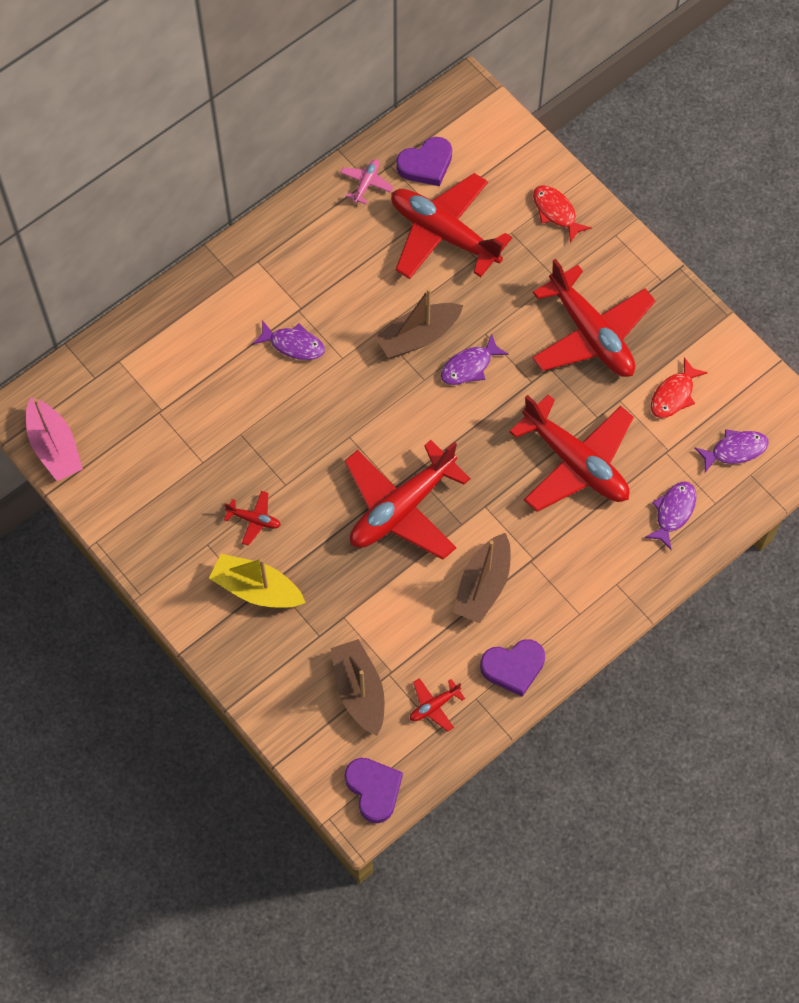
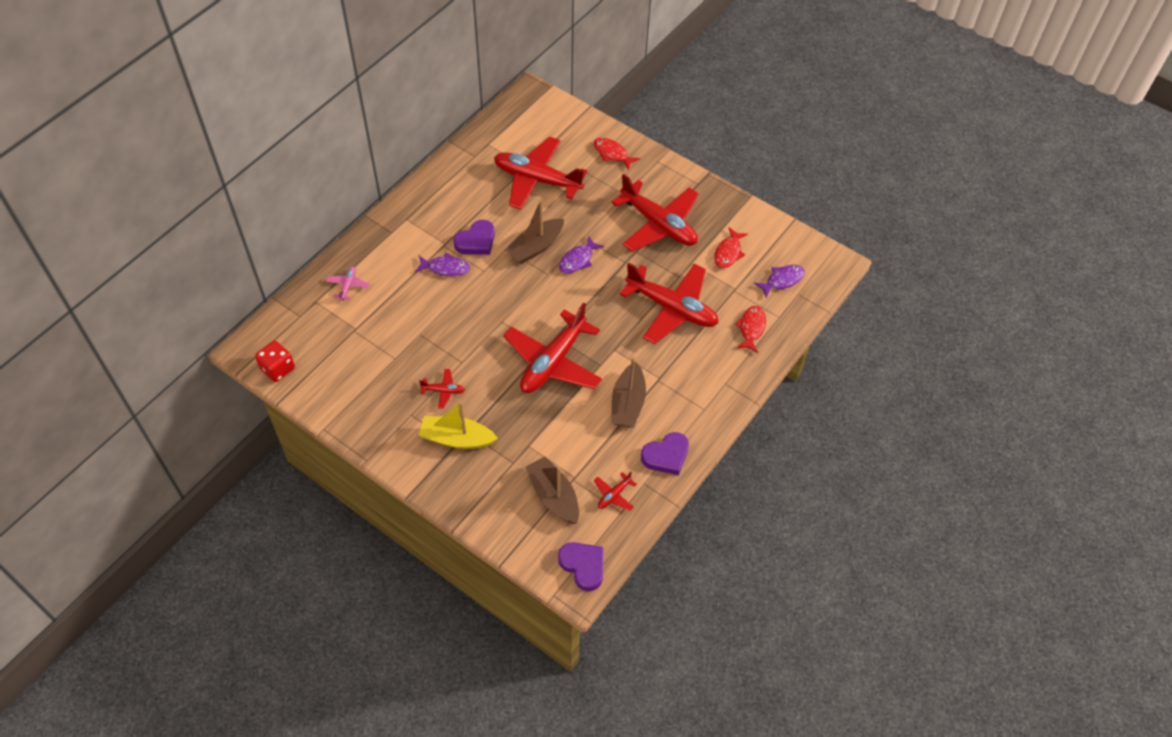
camera: 15 degrees left, 10 degrees down
pink boat [26,397,83,481] -> red dice [255,340,295,382]
pink plane [340,159,393,204] -> pink plane moved to [326,266,370,301]
purple heart [396,137,452,186] -> purple heart moved to [453,220,495,255]
purple fish [645,481,696,550] -> red fish [735,306,766,353]

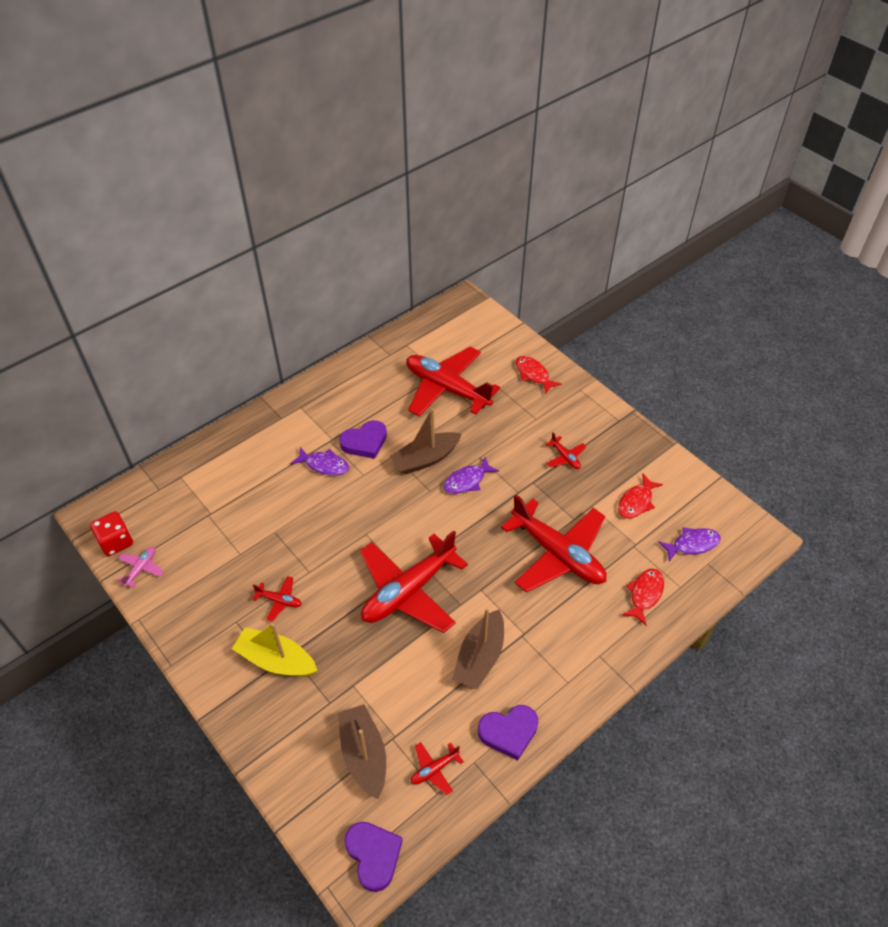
camera: 15 degrees right, 5 degrees down
pink plane [326,266,370,301] -> pink plane moved to [117,547,164,588]
red plane [611,174,699,252] -> red plane [546,432,586,469], size x0.41

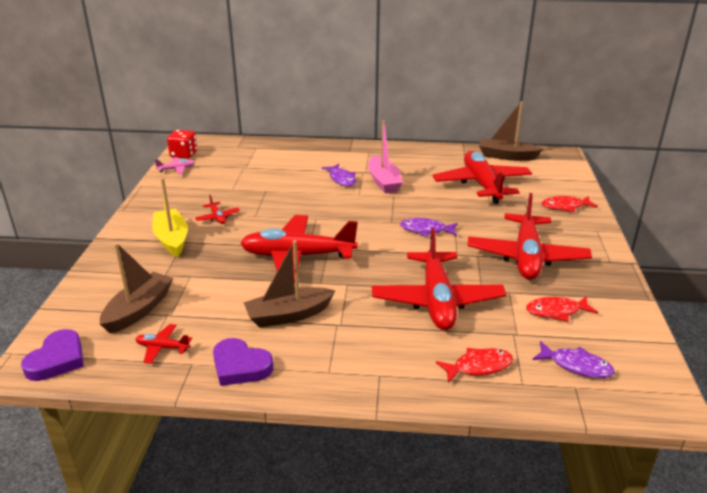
camera: 45 degrees right, 20 degrees down
purple heart [339,420,387,459] -> pink boat [368,120,403,194]
brown boat [390,408,462,475] -> brown boat moved to [479,102,543,161]
red fish [516,356,562,394] -> red fish turned 105 degrees counterclockwise [541,196,598,212]
red plane [546,432,586,469] -> red plane [467,193,592,280], size x2.43

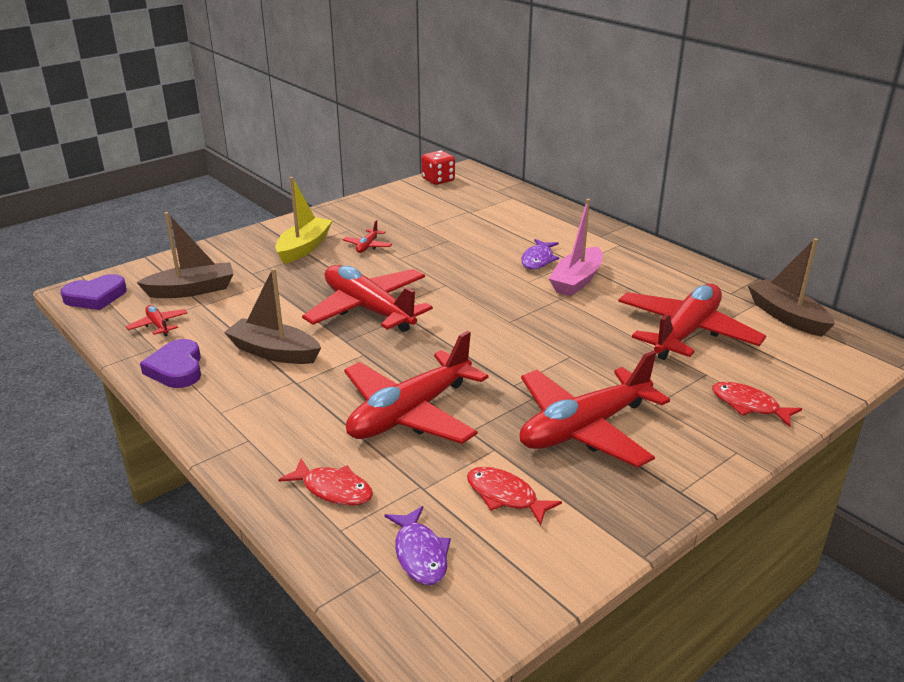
camera: 45 degrees right, 0 degrees up
pink plane [155,157,195,174] -> none
purple fish [400,218,458,237] -> none

